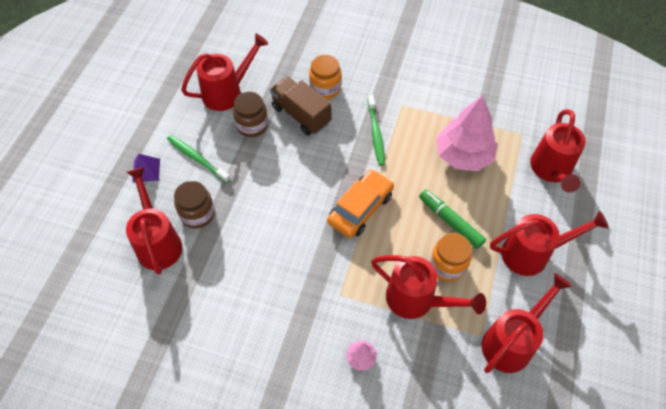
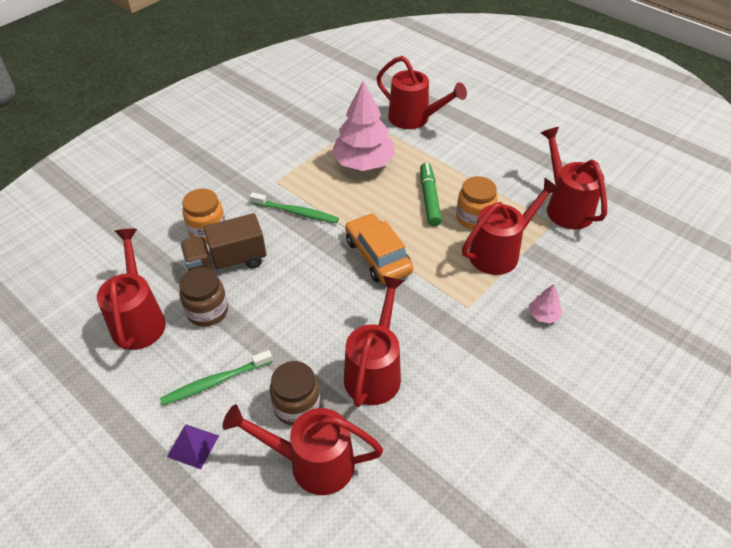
camera: 65 degrees left, 10 degrees down
green marker [419,189,486,249] -> green marker turned 105 degrees clockwise [420,163,442,227]
red watering can [490,211,609,276] -> red watering can moved to [344,276,405,407]

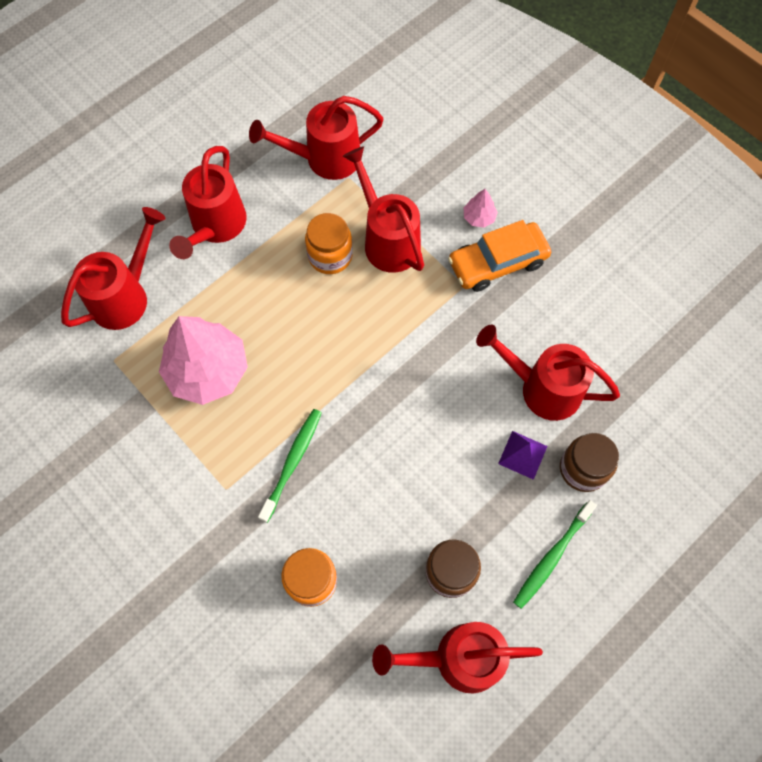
camera: 85 degrees left, 20 degrees up
green toothbrush [160,350,273,406] -> green toothbrush turned 60 degrees clockwise [513,500,597,609]
purple pyramid [167,424,219,469] -> purple pyramid moved to [498,431,547,480]
brown truck [180,213,266,271] -> none
red watering can [222,404,383,495] -> red watering can moved to [169,146,247,259]
orange car [345,213,413,284] -> orange car moved to [448,220,551,292]
green marker [420,163,442,227] -> none

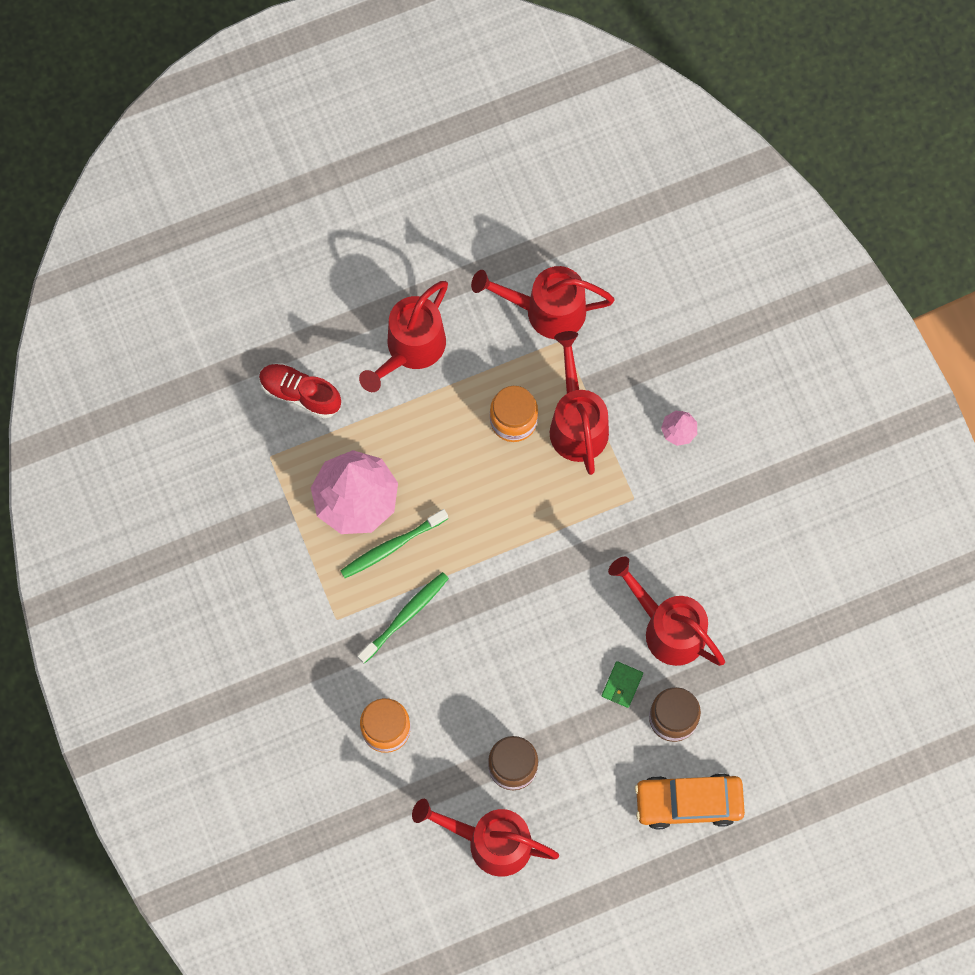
camera: 20 degrees right, 5 degrees up
red watering can [61,207,166,330] -> red shoe [259,363,341,418]
orange car [448,220,551,292] -> orange car moved to [635,773,745,829]
purple pyramid [498,431,547,480] -> green wallet [602,661,643,708]
green toothbrush [513,500,597,609] -> green toothbrush moved to [340,509,448,578]

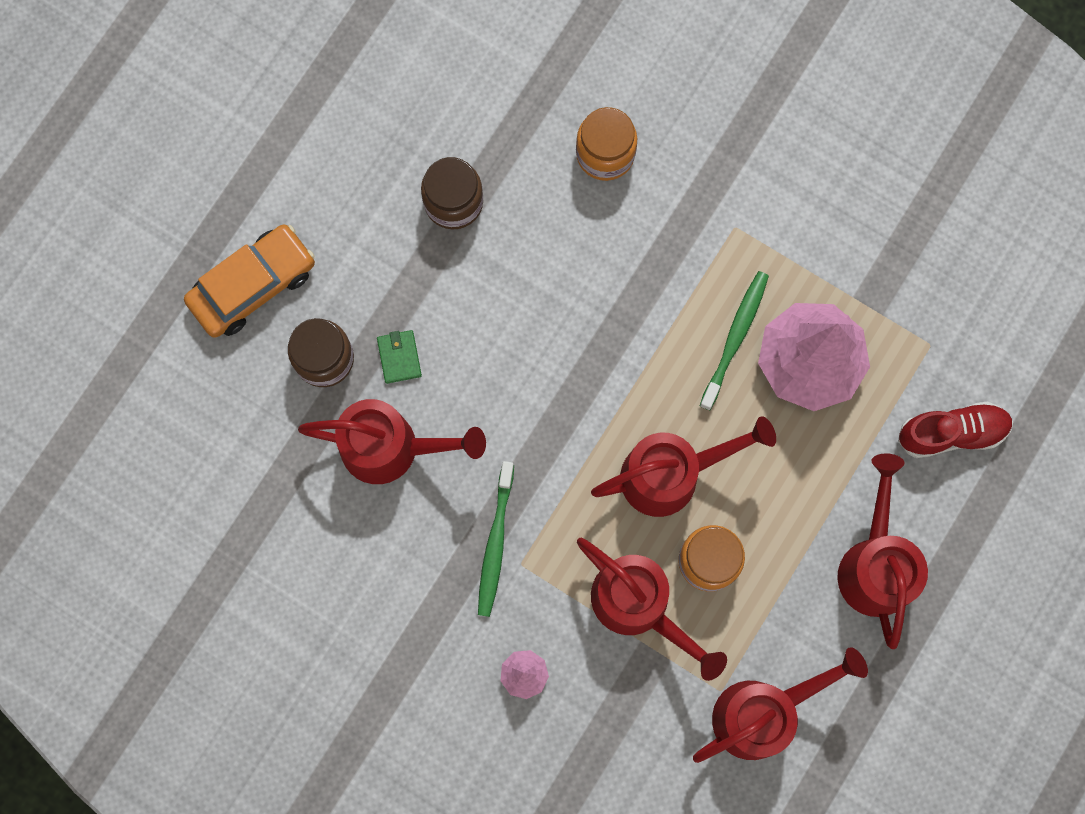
camera: 145 degrees right, 5 degrees up
green toothbrush [358,572,449,664] -> green toothbrush moved to [478,461,514,617]
red watering can [412,799,559,877] -> red watering can moved to [591,416,776,517]

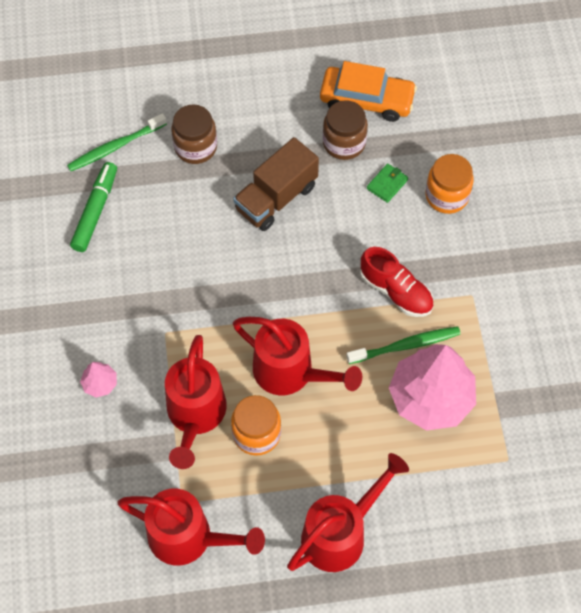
camera: 50 degrees right, 15 degrees down
orange car [184,224,315,338] -> orange car moved to [320,61,417,122]
red watering can [298,399,486,484] -> none
green wallet [377,330,422,384] -> green wallet moved to [367,163,408,203]
green toothbrush [478,461,514,617] -> green toothbrush moved to [67,113,167,171]
red shoe [898,401,1013,458] -> red shoe moved to [360,247,434,317]
none -> green marker [70,162,117,252]
none -> brown truck [233,137,319,231]

